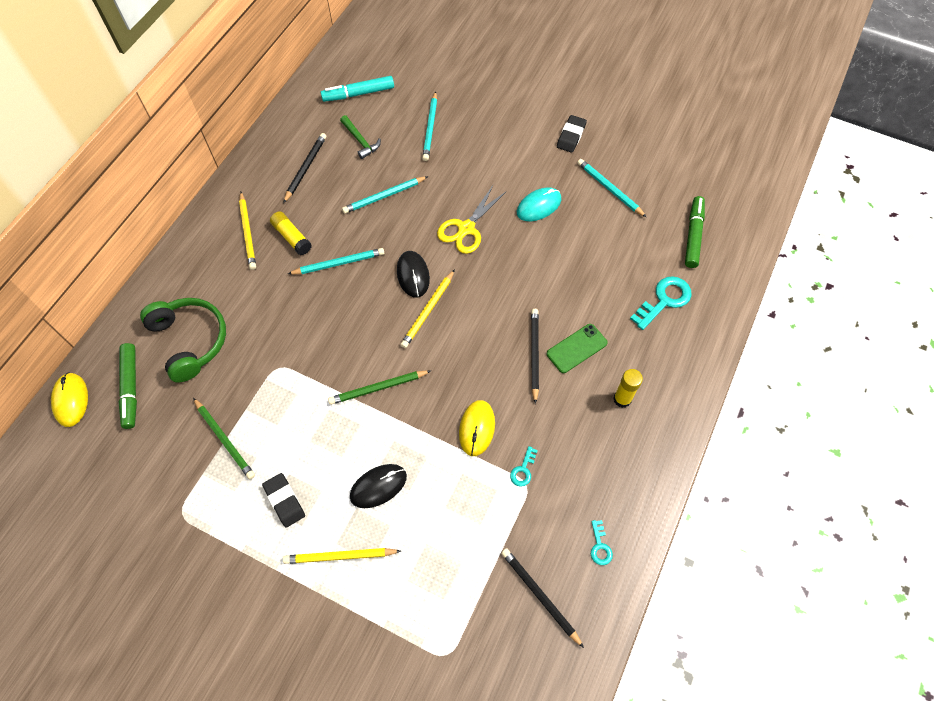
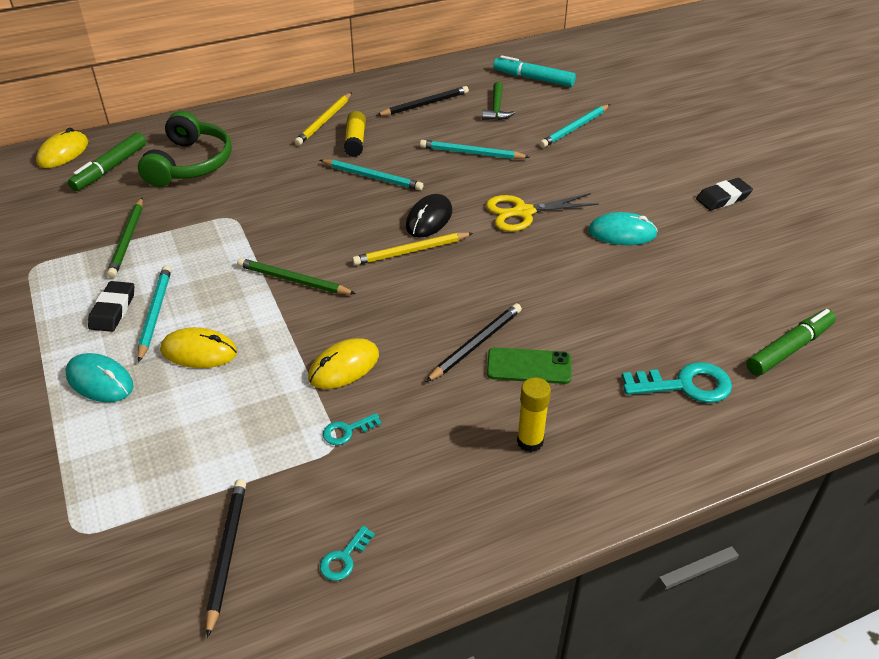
camera: 40 degrees right, 20 degrees down
yellow pencil [283,548,401,564] -> turquoise mouse [65,353,133,402]
black mouse [350,464,407,508] -> yellow mouse [160,327,237,368]
turquoise pencil [577,159,646,217] -> turquoise pencil moved to [138,265,171,363]

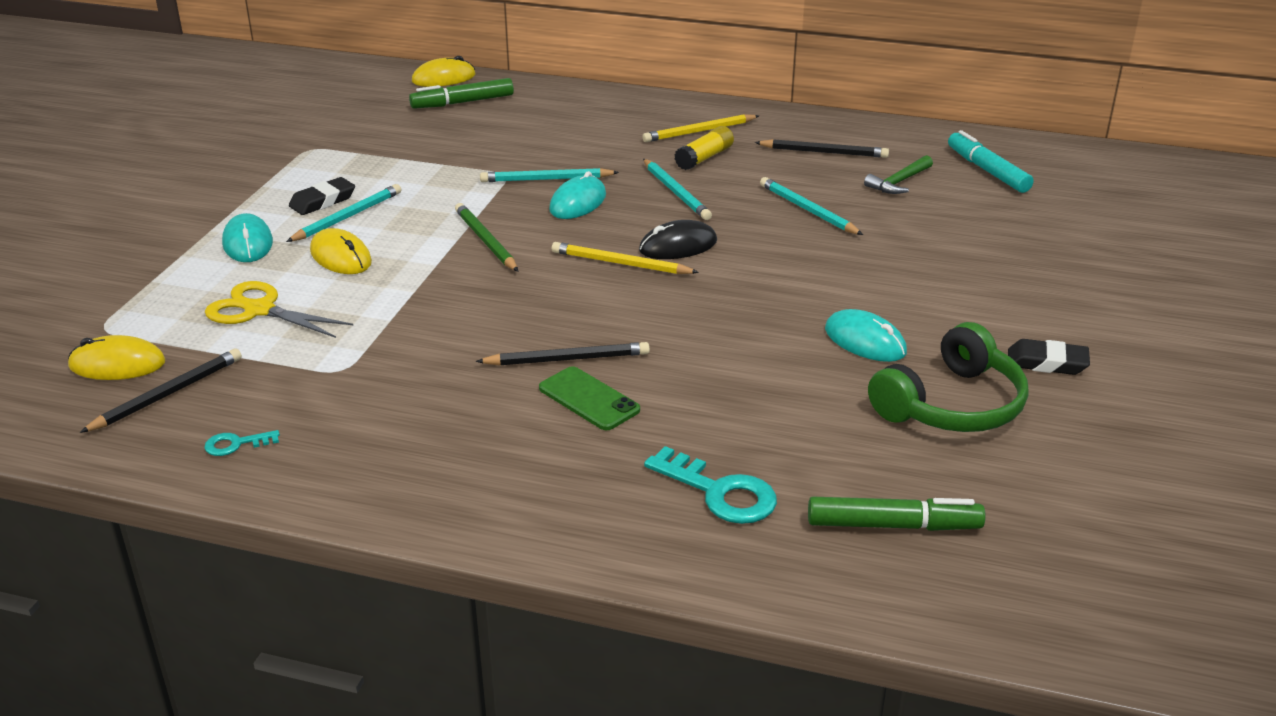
camera: 40 degrees right, 10 degrees down
green pencil [107,198,143,278] -> none
green headphones [138,111,232,187] -> green headphones moved to [868,322,1029,432]
yellow mouse [308,338,379,389] -> yellow mouse moved to [68,335,165,380]
turquoise key [323,413,382,445] -> none
yellow scissors [486,193,599,232] -> yellow scissors moved to [205,281,353,338]
yellow glue stick [517,378,551,452] -> none
turquoise pencil [539,104,610,148] -> turquoise pencil moved to [480,168,619,182]
none -> turquoise mouse [549,171,606,219]

